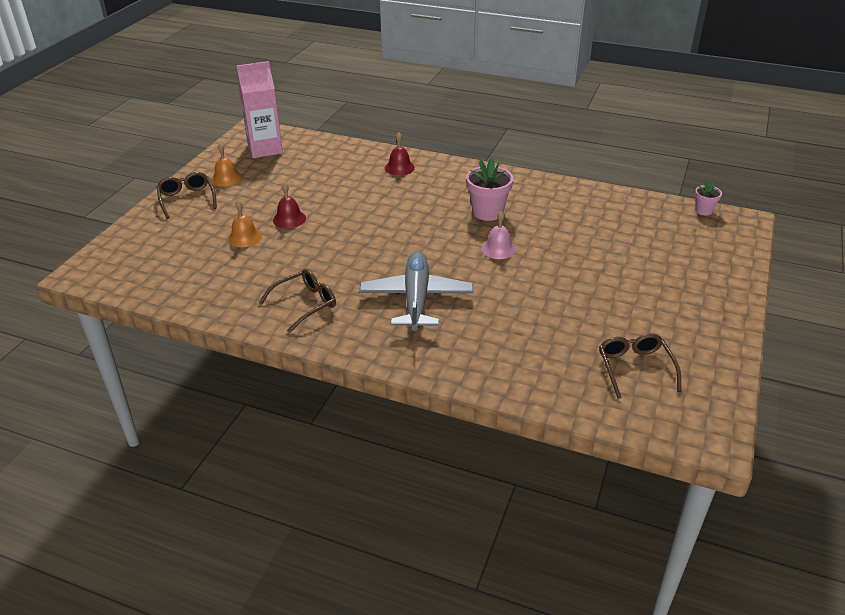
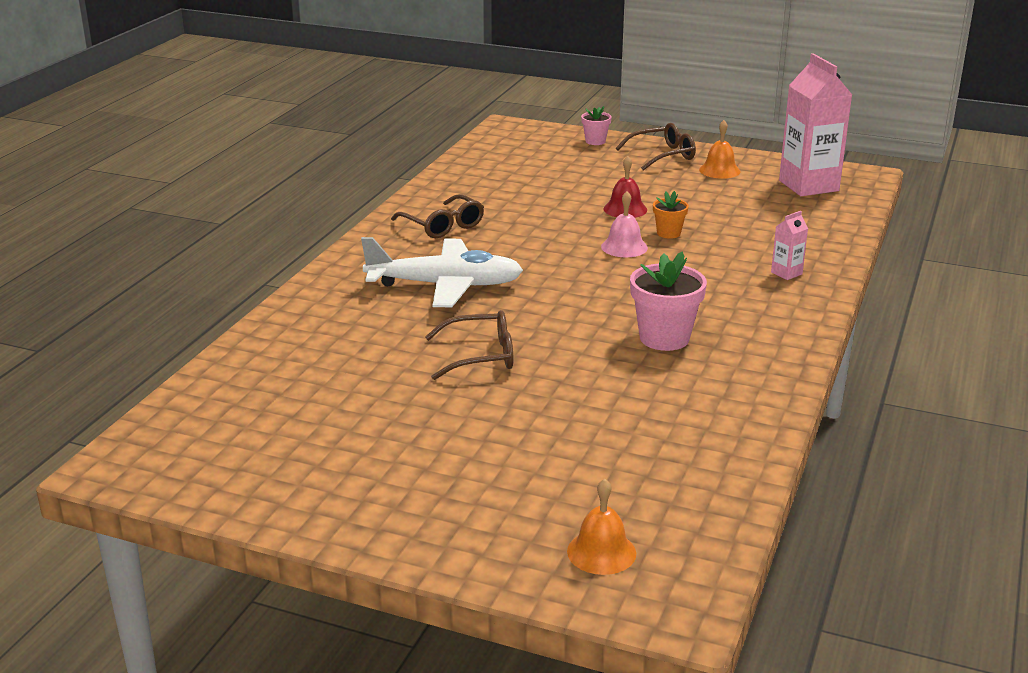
camera: 90 degrees right, 10 degrees down
orange bell [228,200,262,247] -> orange bell moved to [567,479,636,575]
grey plane [359,251,474,331] -> white plane [361,237,523,307]
red bell [385,132,415,176] -> pink carton [771,211,808,280]
pink bell [481,211,516,259] -> pink bell moved to [601,191,648,257]
brown glasses [599,333,681,399] -> brown glasses moved to [425,310,513,380]
pink flower pot [695,181,722,215] -> pink flower pot moved to [581,106,612,145]
none -> orange flower pot [653,191,689,239]

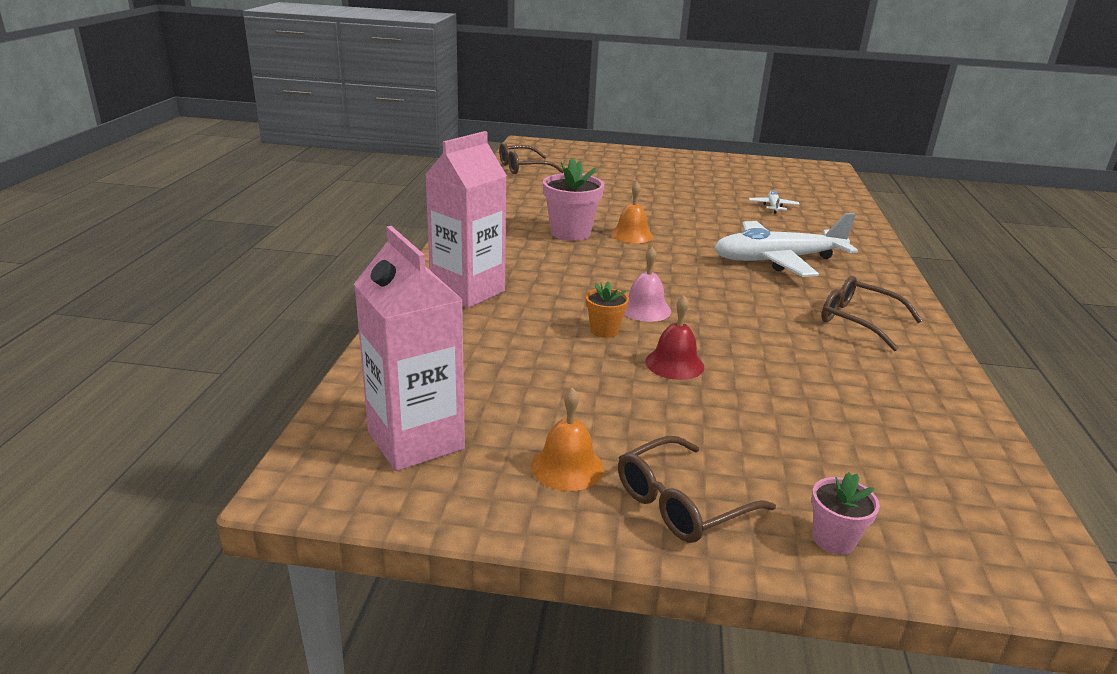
camera: 165 degrees right, 0 degrees up
brown glasses [425,310,513,380] -> brown glasses moved to [499,142,564,174]
orange bell [567,479,636,575] -> orange bell moved to [611,182,653,243]
pink carton [771,211,808,280] -> pink carton [425,131,507,308], size x2.28
none -> white plane [749,191,800,214]

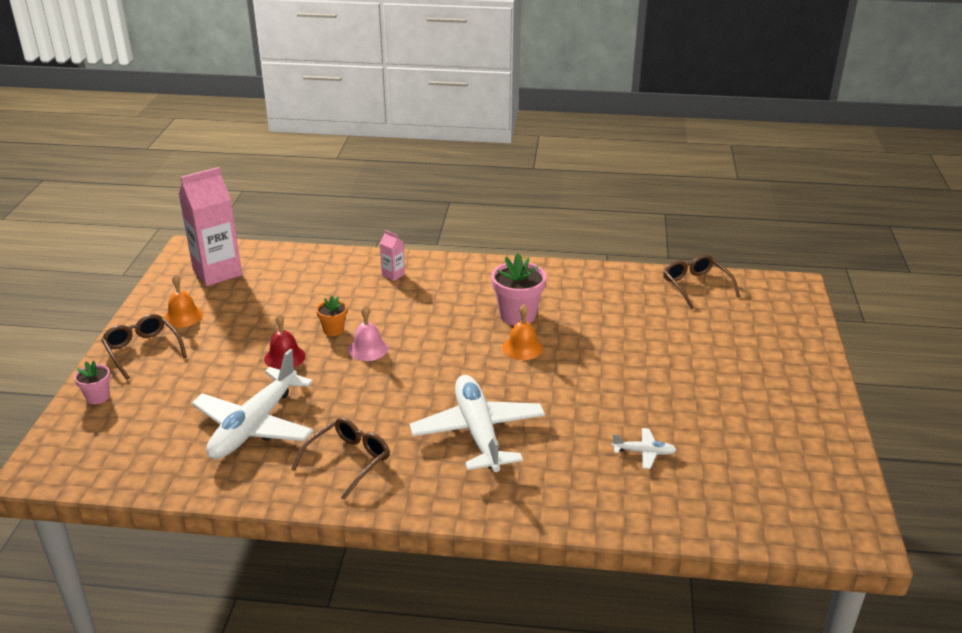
camera: 90 degrees right, 5 degrees up
pink carton [425,131,507,308] -> pink carton [380,230,405,281], size x0.44
none -> white plane [192,349,314,459]

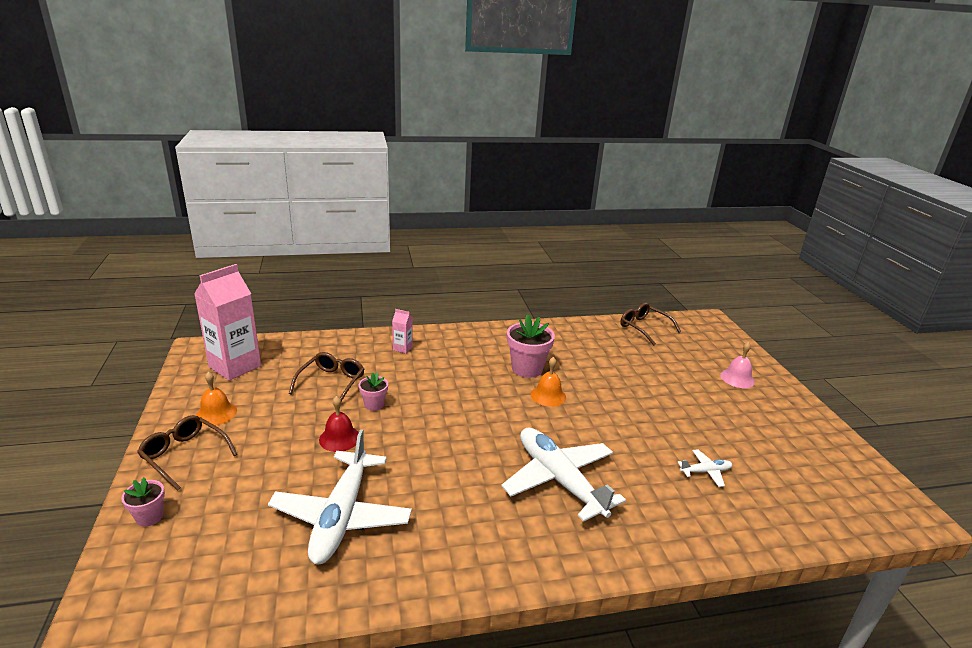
camera: 20 degrees left, 5 degrees down
brown glasses [292,418,390,500] -> brown glasses moved to [289,352,364,401]
orange flower pot [316,296,347,336] -> pink flower pot [359,372,388,411]
pink bell [348,305,388,361] -> pink bell moved to [720,342,755,388]

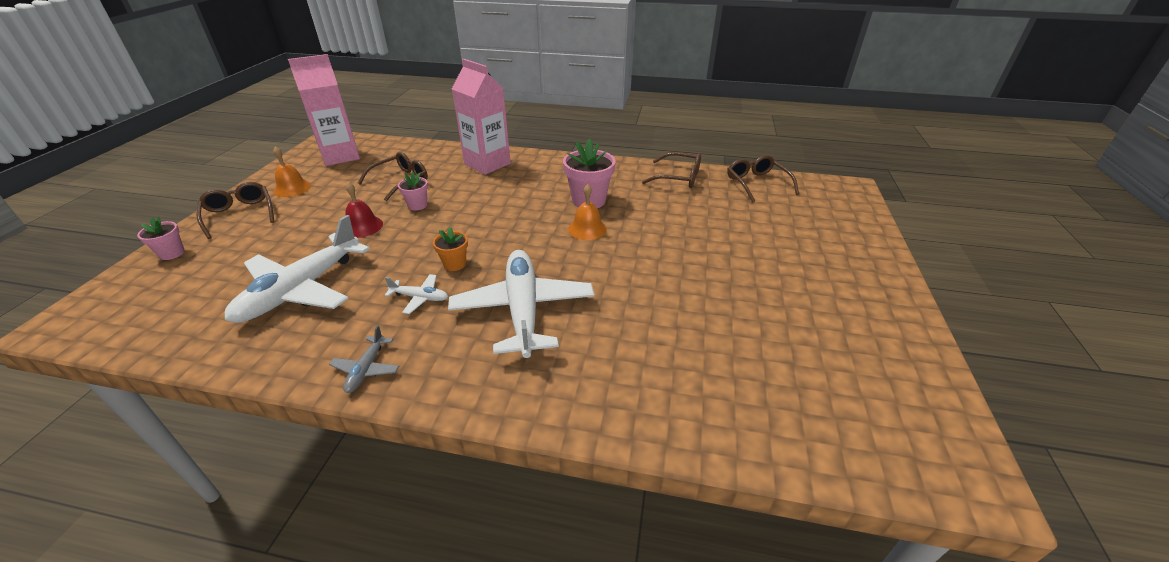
camera: 25 degrees right, 10 degrees up
pink carton [392,309,413,354] -> pink carton [452,59,511,175], size x2.28
white plane [678,449,732,487] -> white plane moved to [385,274,448,314]
pink bell [720,342,755,388] -> none
none -> grey plane [329,325,399,393]
none -> orange flower pot [433,227,468,271]
none -> brown glasses [642,152,701,188]

